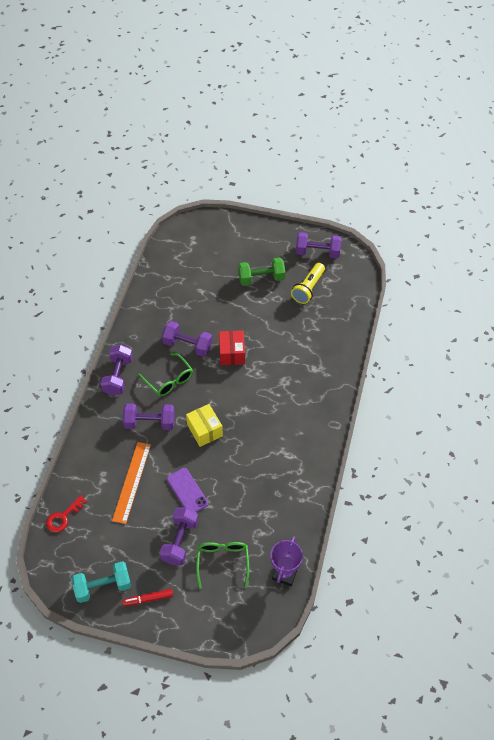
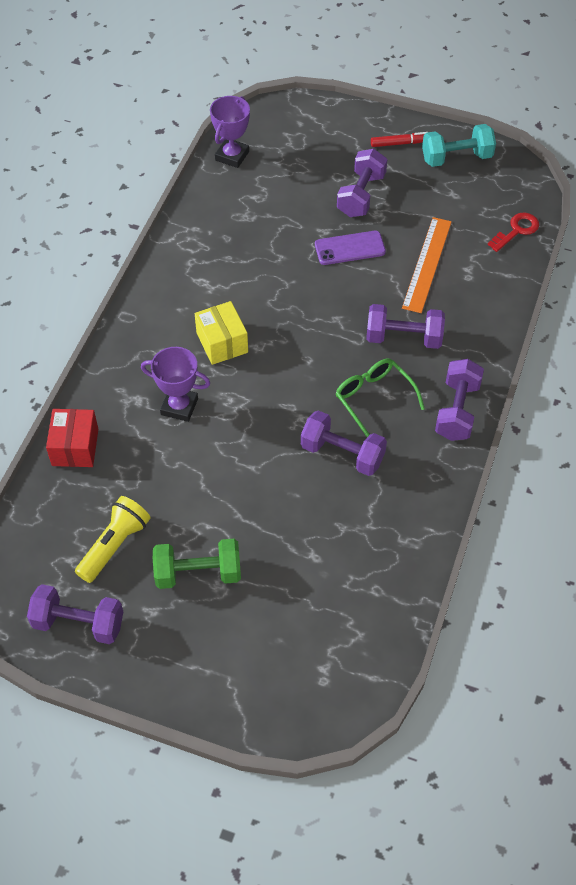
camera: 175 degrees left, 0 degrees up
purple phone [167,468,208,512] -> purple phone turned 75 degrees counterclockwise [315,231,386,265]
yellow box [186,404,223,447] -> yellow box moved to [194,301,248,365]
green glasses [196,542,249,589] -> none
red box [219,330,245,365] -> red box moved to [46,409,98,467]
none -> purple trophy [141,347,210,422]

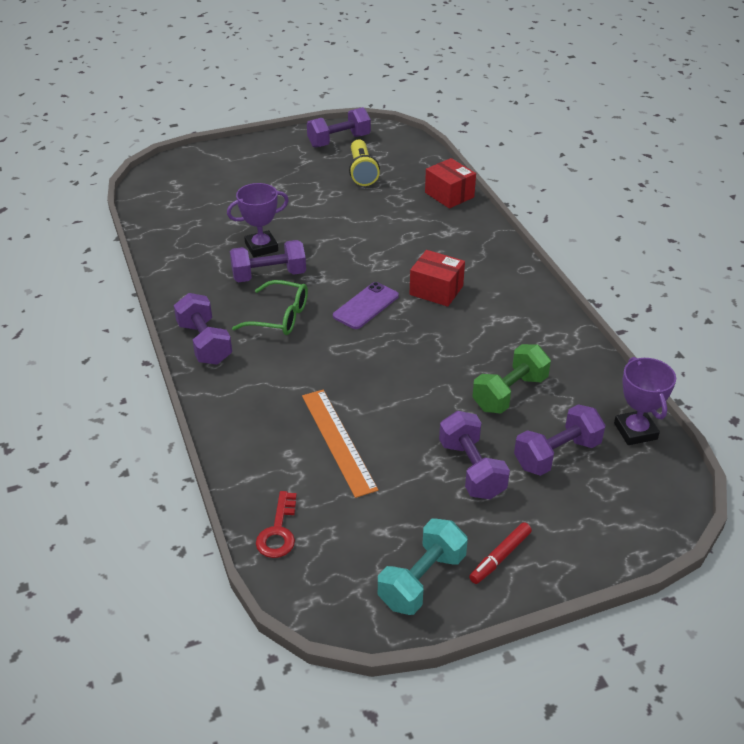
camera: 140 degrees right, 15 degrees down
purple trophy [141,347,210,422] -> purple trophy moved to [227,183,289,257]
green dumbbell [153,539,241,589] -> green dumbbell moved to [472,344,551,414]
yellow box [194,301,248,365] -> red box [410,250,465,307]
purple phone [315,231,386,265] -> purple phone moved to [333,282,399,329]
purple dumbbell [366,304,445,349] -> purple dumbbell moved to [514,404,606,476]

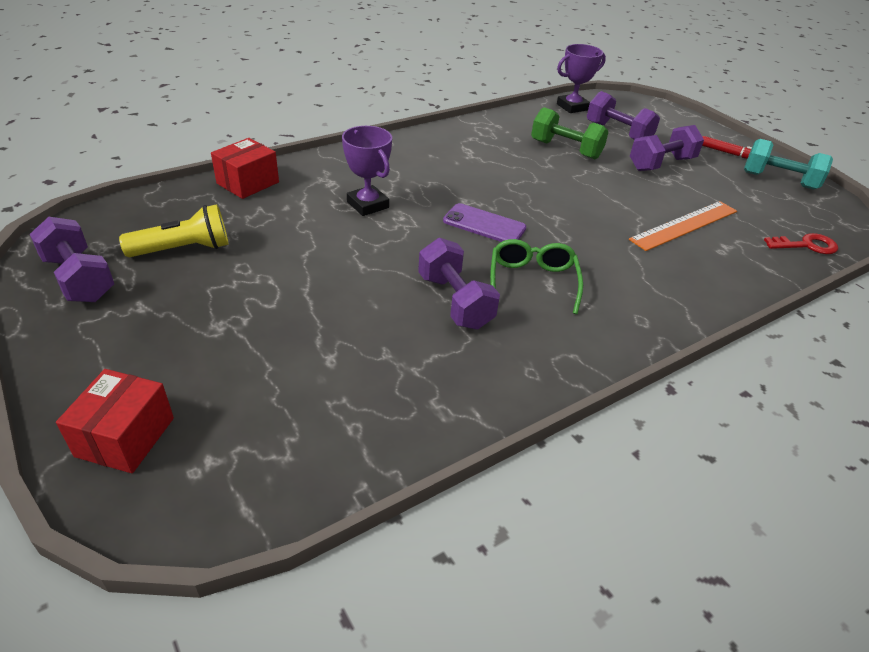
camera: 105 degrees left, 0 degrees up
purple dumbbell [174,293,232,365] -> none
purple trophy [227,183,289,257] -> purple trophy moved to [342,126,392,216]
red box [410,250,465,307] -> red box moved to [56,369,174,473]

